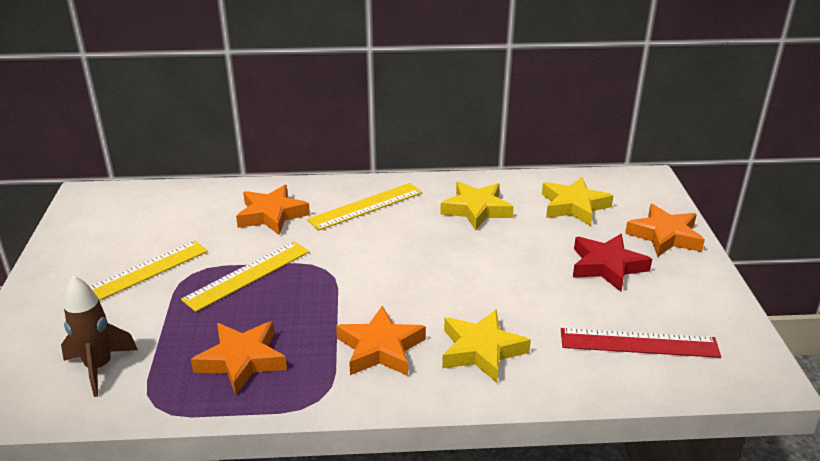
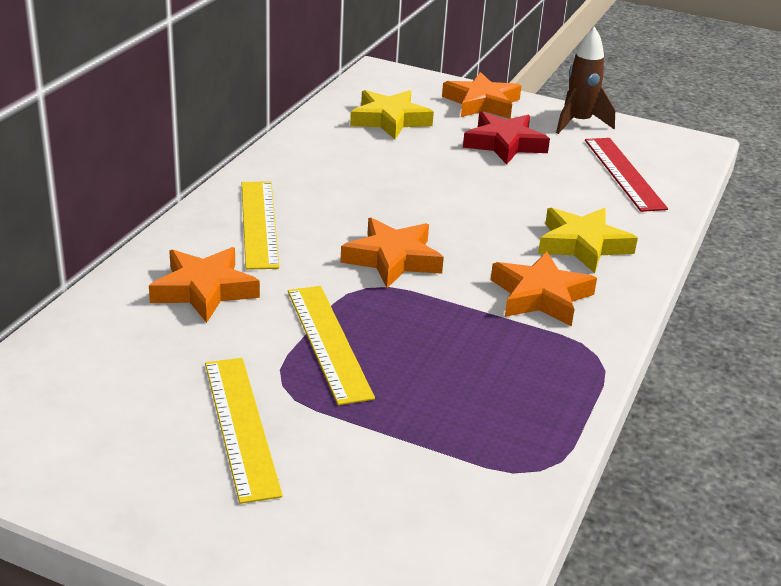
camera: 65 degrees left, 0 degrees up
brown rocket [61,275,138,397] -> brown rocket moved to [556,27,615,134]
orange star [191,321,287,395] -> orange star moved to [340,218,444,288]
yellow star [440,181,514,230] -> none
red ruler [561,328,721,358] -> red ruler turned 45 degrees counterclockwise [585,138,668,212]

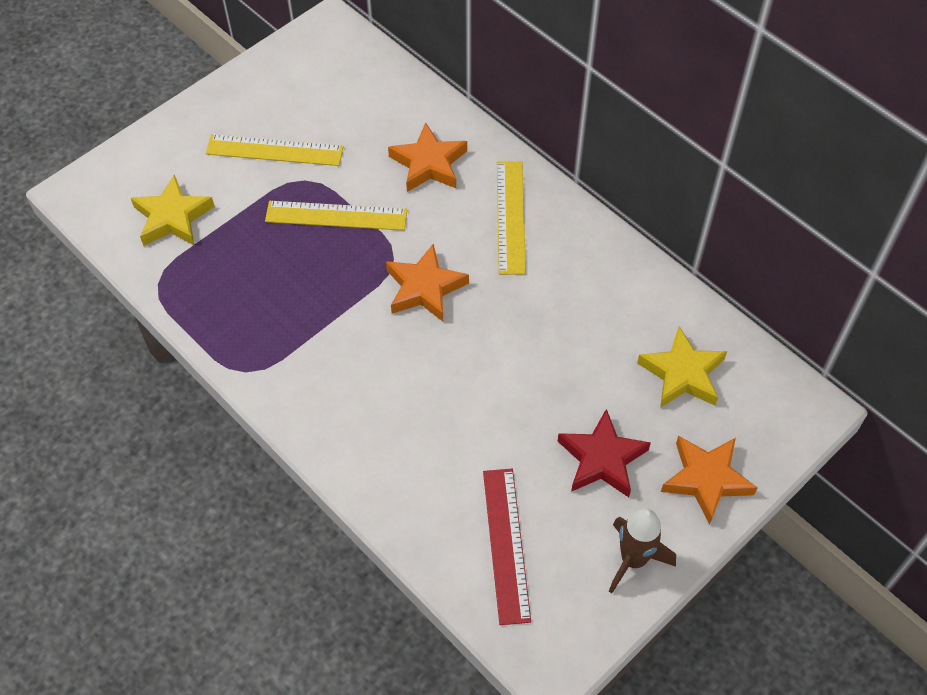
camera: 115 degrees right, 25 degrees up
yellow ruler [242,181,279,270] -> yellow ruler turned 75 degrees clockwise [497,161,526,275]
orange star [491,252,597,326] -> none
yellow star [538,208,638,273] -> yellow star moved to [131,174,215,246]
red ruler [585,138,668,212] -> red ruler turned 75 degrees clockwise [483,469,531,625]

